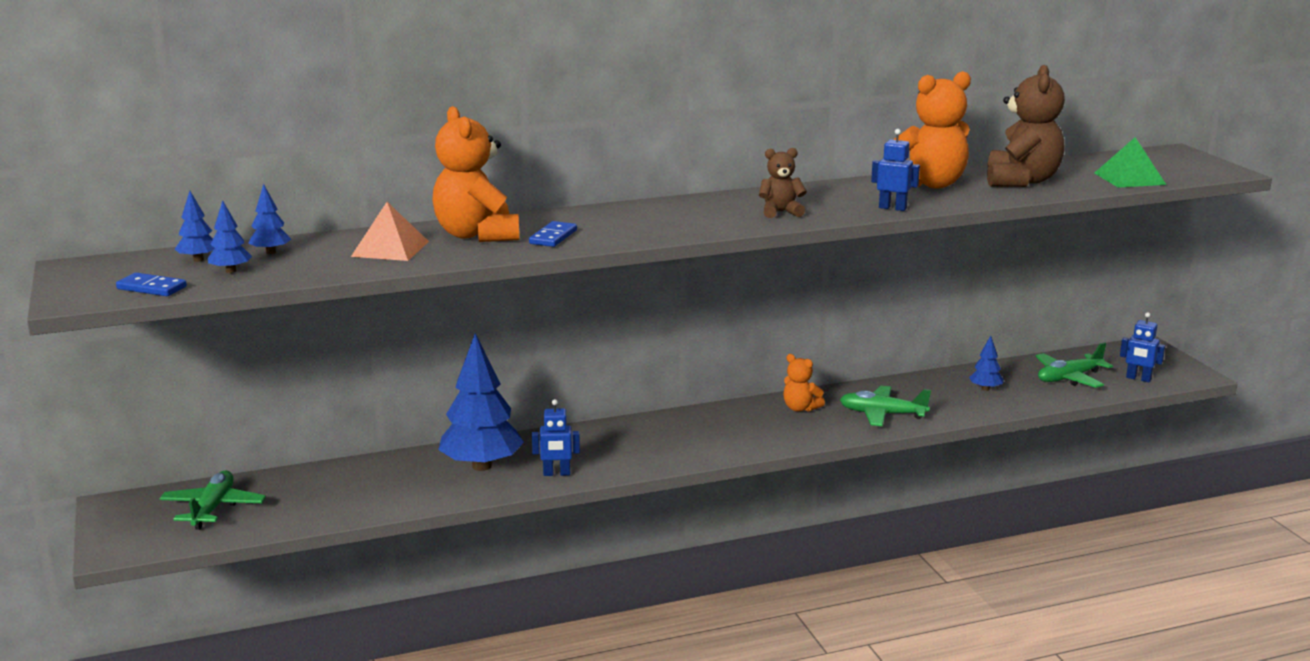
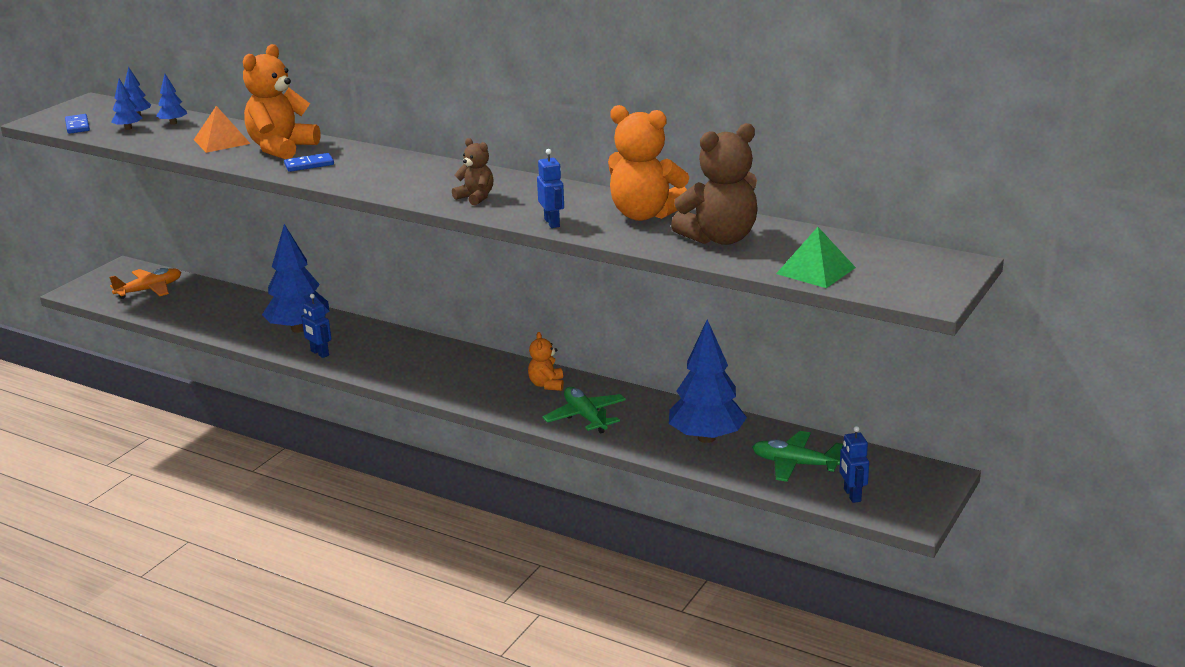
camera: 50 degrees right, 5 degrees up
green plane [160,471,266,530] -> orange plane [109,268,181,299]
blue tree [969,336,1003,391] -> blue tree [669,319,747,443], size x2.21

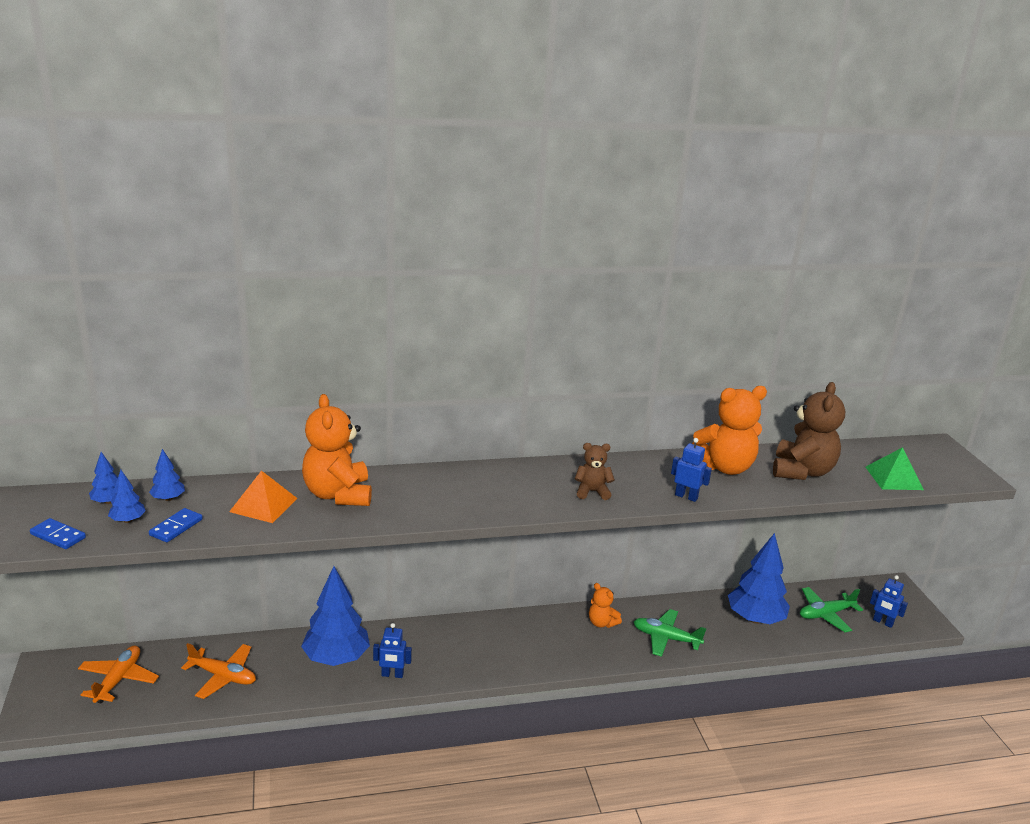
camera: 45 degrees left, 0 degrees up
blue domino [284,153,334,172] -> blue domino moved to [149,508,203,542]
none -> orange plane [181,643,256,699]

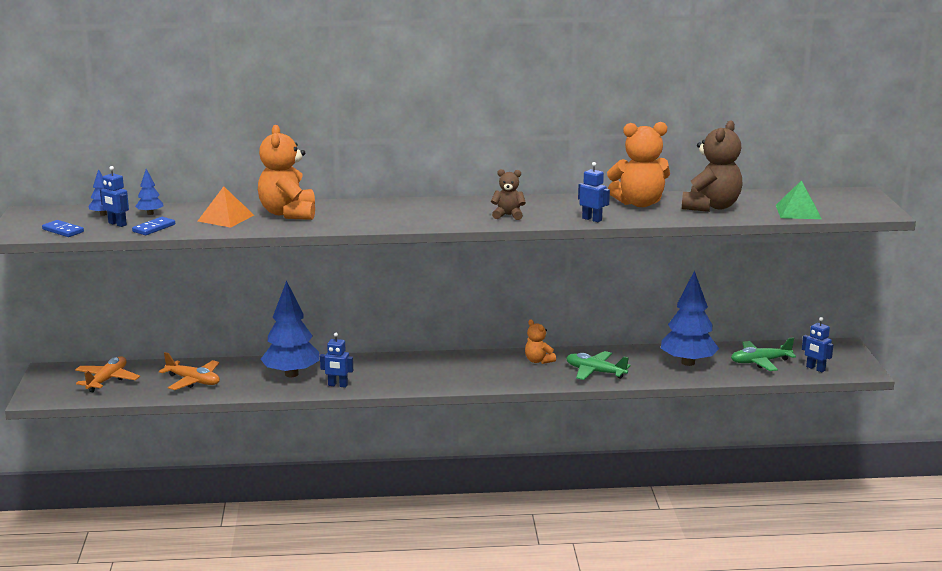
camera: 10 degrees right, 5 degrees down
blue tree [108,470,146,523] -> blue robot [100,166,129,227]

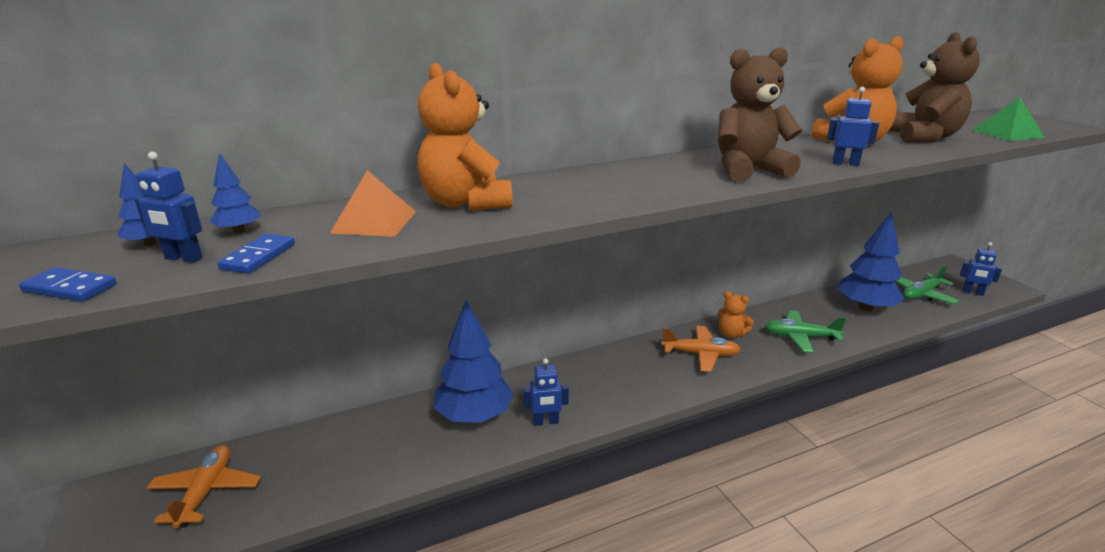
camera: 20 degrees left, 5 degrees up
orange plane [159,352,220,390] -> orange plane moved to [661,326,741,372]
brown teddy bear [491,169,526,220] -> brown teddy bear [718,47,802,181], size x1.88

